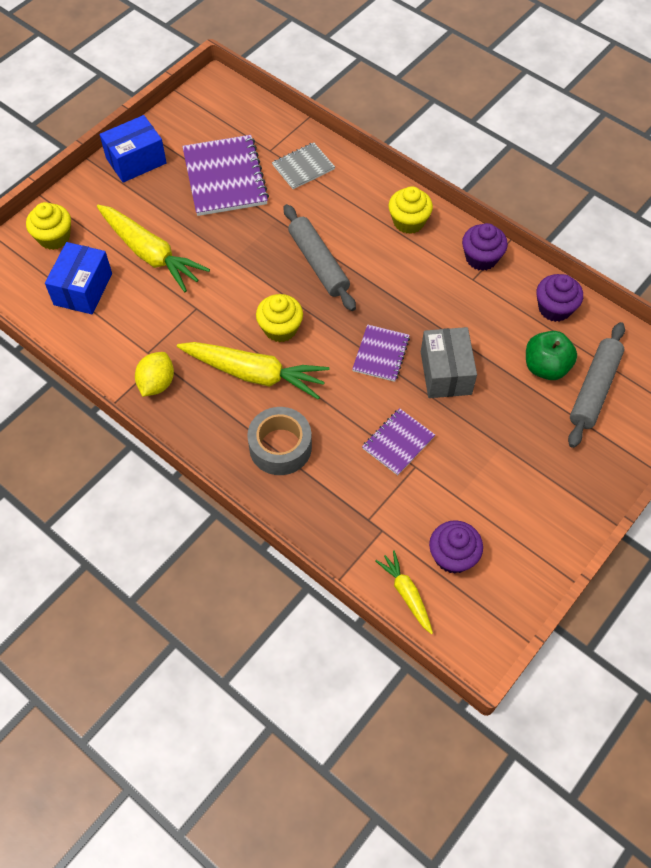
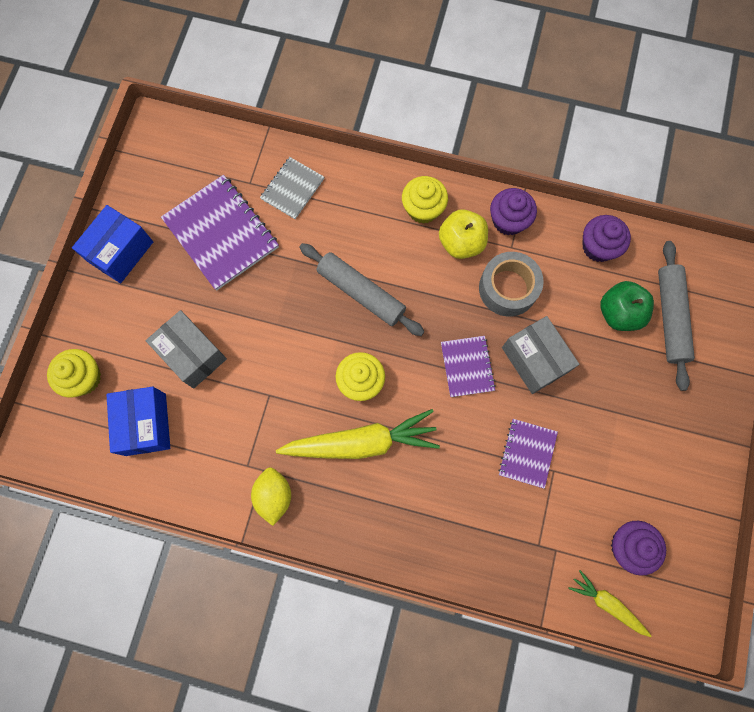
camera: 25 degrees left, 15 degrees up
yellow carrot [97,205,210,292] -> grey box [146,310,227,389]
grey tape [247,407,312,475] -> grey tape moved to [479,252,544,317]
none -> yellow apple [439,209,488,259]

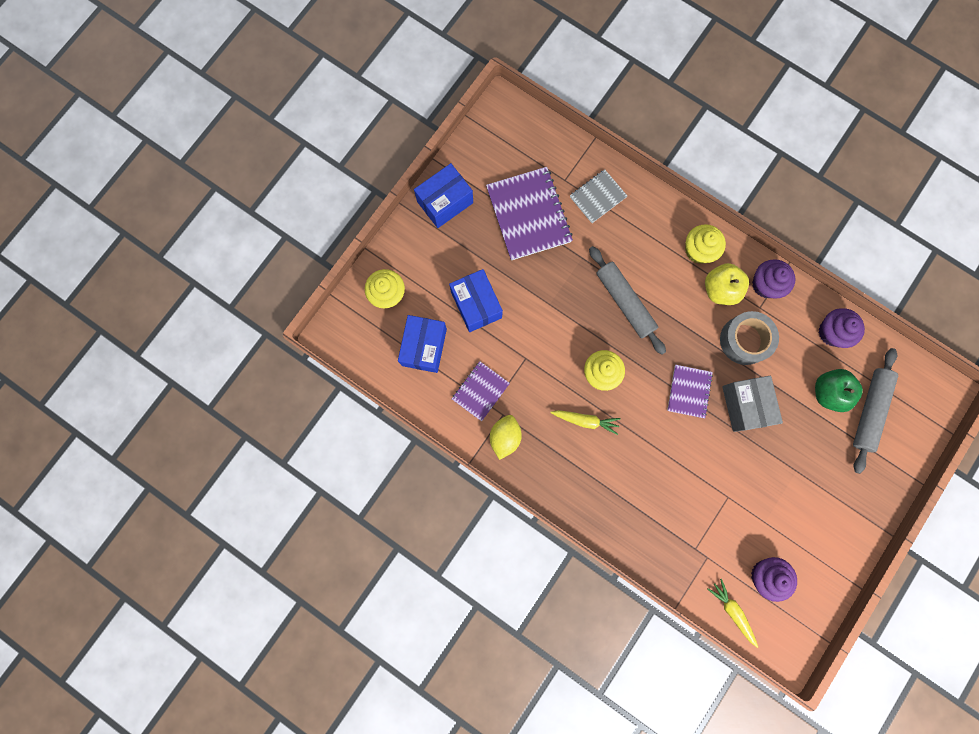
camera: 20 degrees right, 5 degrees up
grey box [146,310,227,389] -> blue box [449,269,503,332]
yellow carrot [276,409,440,459] -> yellow carrot [550,410,621,435], size x0.53
purple notebook [498,419,558,489] -> purple notebook moved to [452,361,510,421]

